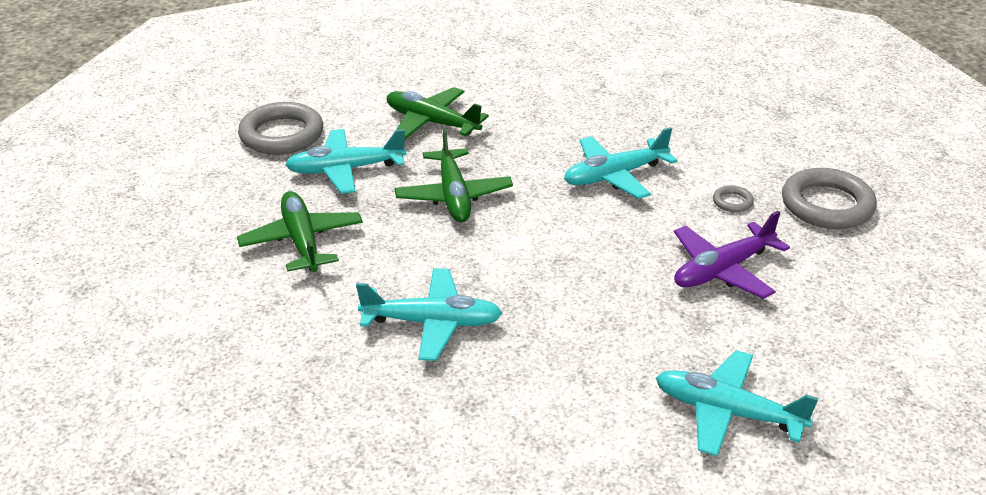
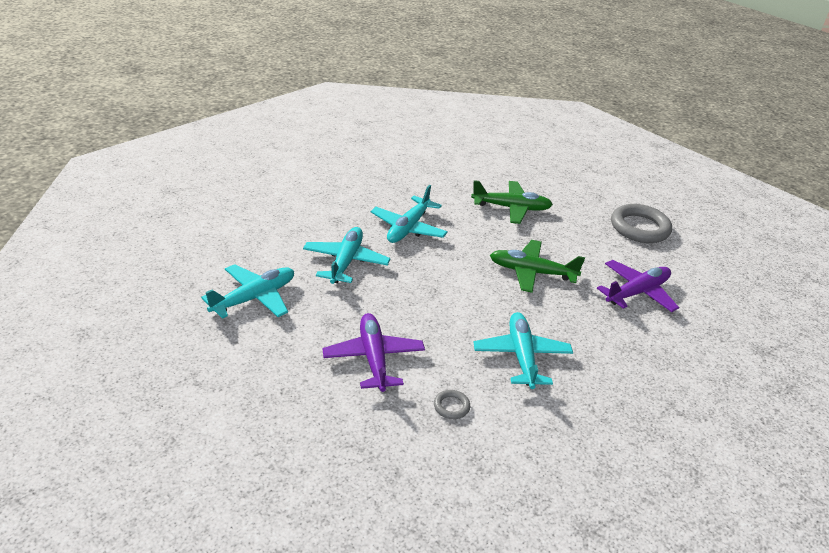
camera: 110 degrees right, 0 degrees up
turquoise plane [285,129,406,194] -> turquoise plane moved to [303,227,391,284]
green plane [387,87,489,140] -> purple plane [597,260,679,312]
grey ring [782,168,877,229] -> none

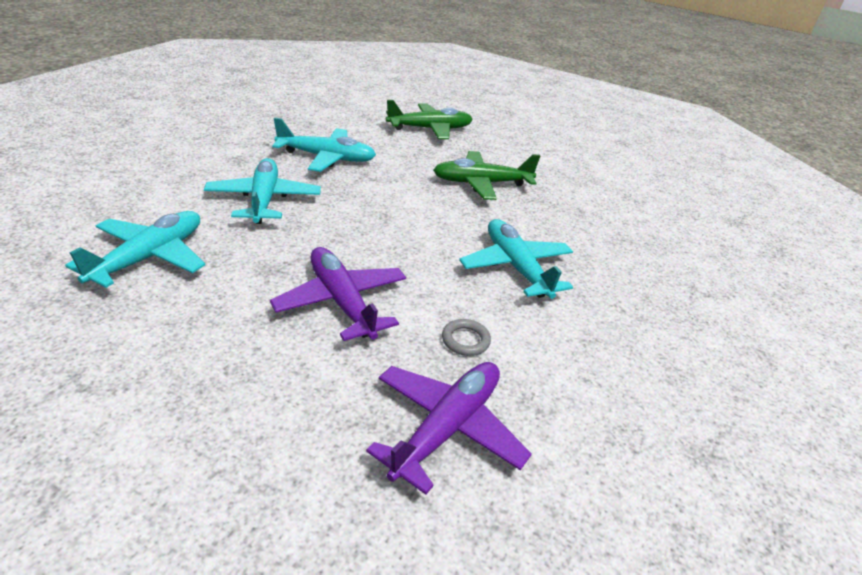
camera: 20 degrees left, 0 degrees up
turquoise plane [371,185,448,243] -> turquoise plane turned 90 degrees counterclockwise [272,117,376,172]
purple plane [597,260,679,312] -> purple plane moved to [366,362,532,495]
grey ring [611,204,672,243] -> none

